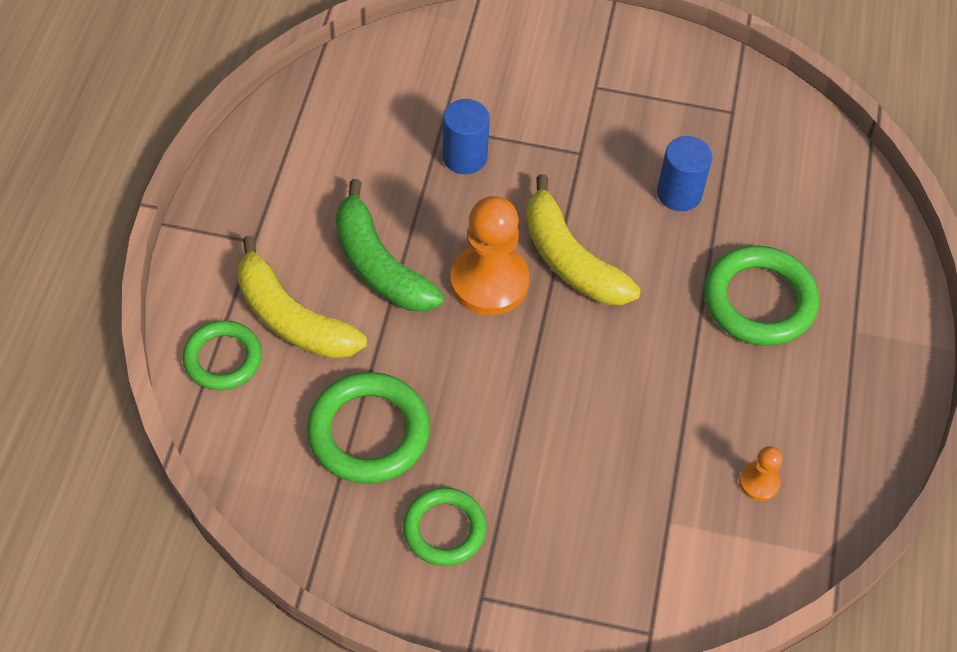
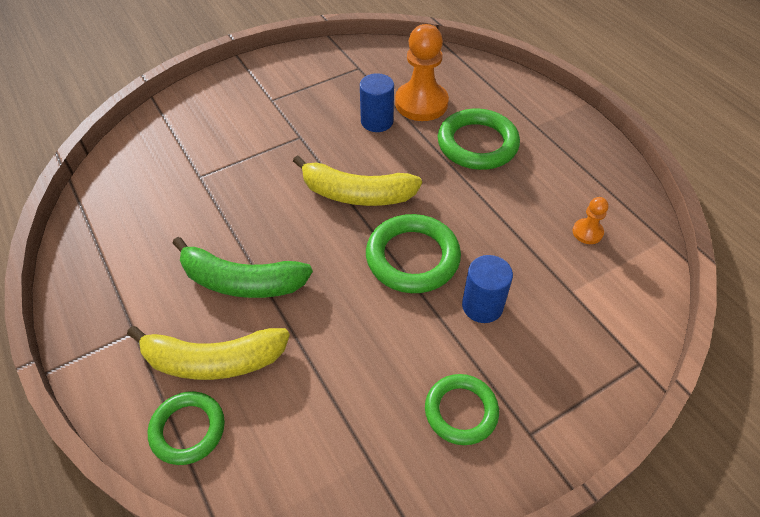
camera: 40 degrees left, 5 degrees down
green ring [307,372,430,484] -> green ring moved to [366,214,461,293]
blue cylinder [443,99,490,174] -> blue cylinder moved to [462,255,513,323]
orange pawn [450,196,529,315] -> orange pawn moved to [395,24,449,121]

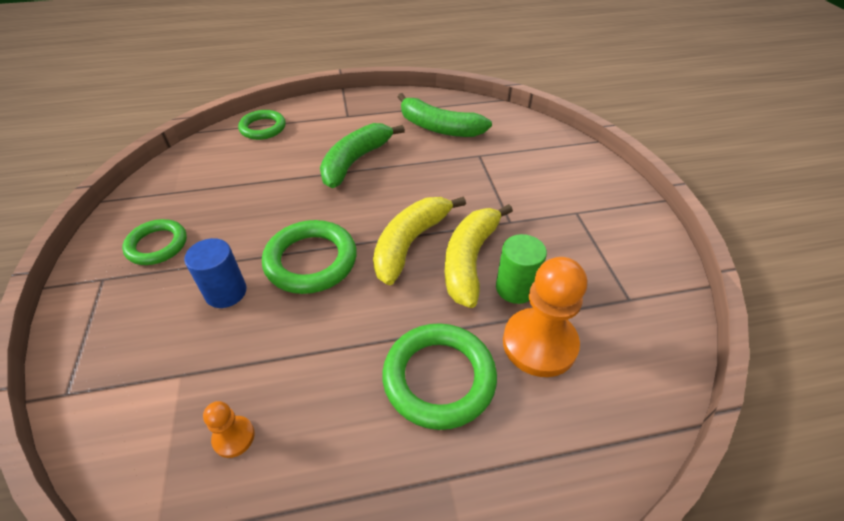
camera: 110 degrees right, 5 degrees down
yellow banana [127,326,290,380] -> yellow banana moved to [445,204,513,308]
blue cylinder [360,73,394,132] -> green cylinder [496,234,547,304]
none -> green banana [398,93,492,137]

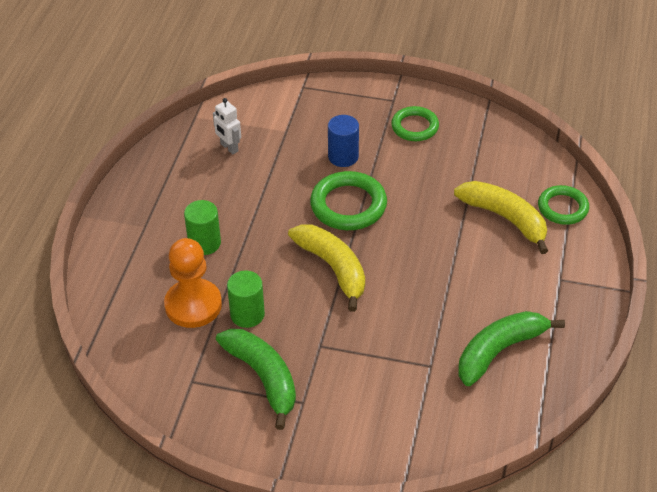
camera: 115 degrees right, 0 degrees up
orange pawn [203,401,255,458] -> white robot [213,98,241,155]
green banana [320,123,405,188] -> green banana moved to [216,329,296,430]
green ring [382,323,497,430] -> green cylinder [184,200,221,255]
yellow banana [445,204,513,308] -> yellow banana moved to [454,181,548,254]

